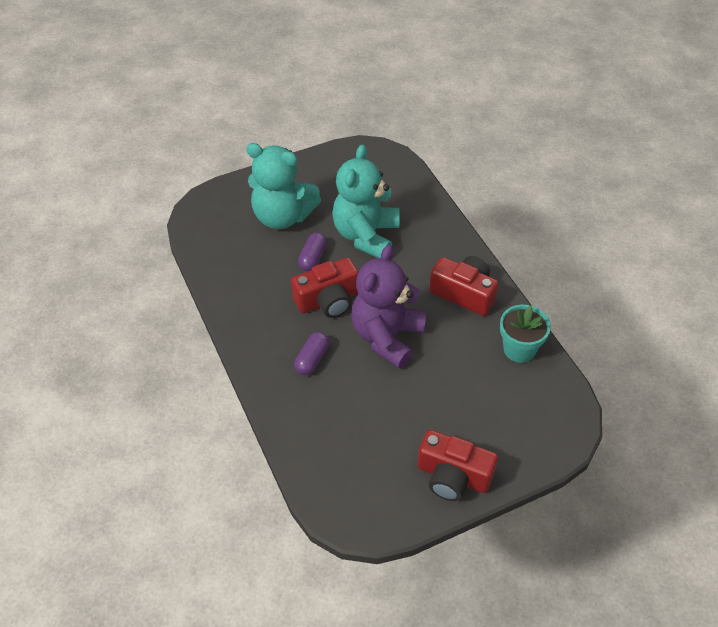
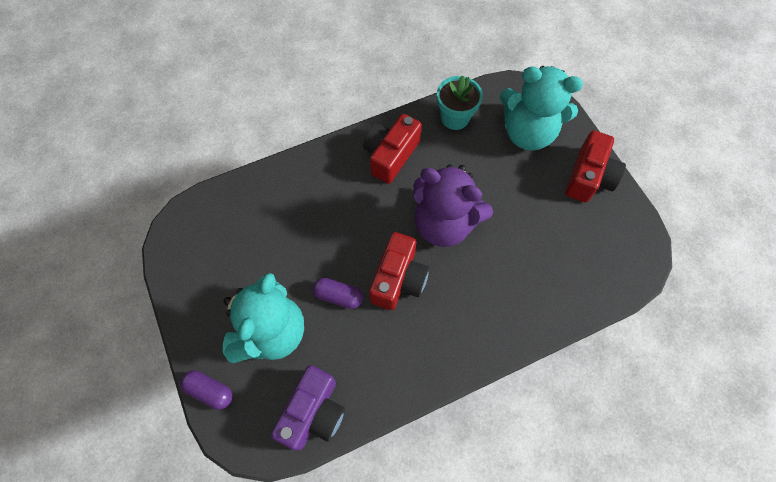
camera: 90 degrees left, 15 degrees up
red camera [291,257,358,318] -> red camera turned 45 degrees clockwise [369,232,429,310]
purple capsule [294,332,329,375] -> purple capsule moved to [180,370,232,410]
turquoise teddy bear [332,144,400,258] -> turquoise teddy bear moved to [500,66,583,151]
none -> purple camera [271,365,345,451]

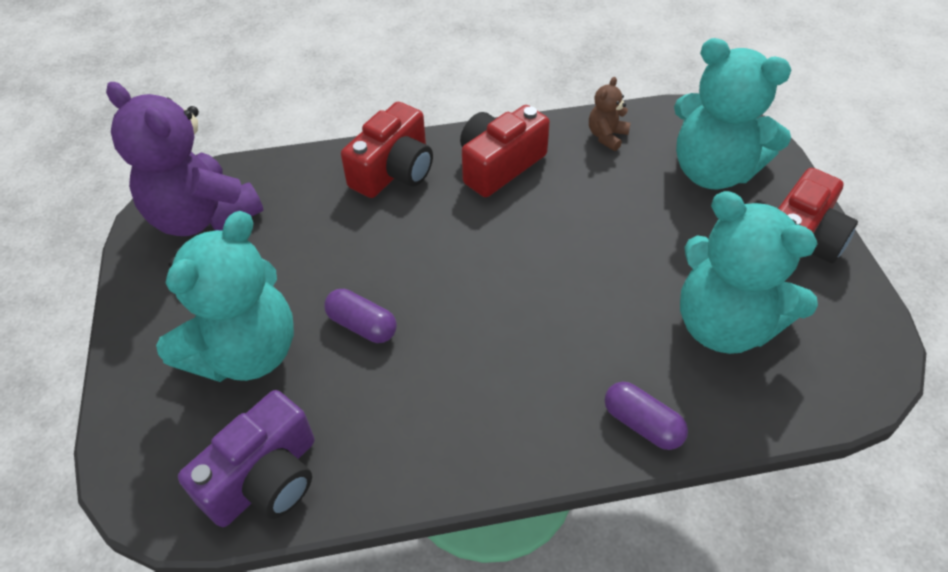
camera: 15 degrees right, 15 degrees down
purple capsule [180,370,232,410] -> purple capsule moved to [605,382,688,450]
red camera [369,232,429,310] -> red camera moved to [341,102,433,198]
purple teddy bear [414,165,493,247] -> purple teddy bear moved to [106,82,264,236]
turquoise flower pot [437,76,483,130] -> brown teddy bear [589,77,631,151]
none -> turquoise teddy bear [680,191,818,354]

